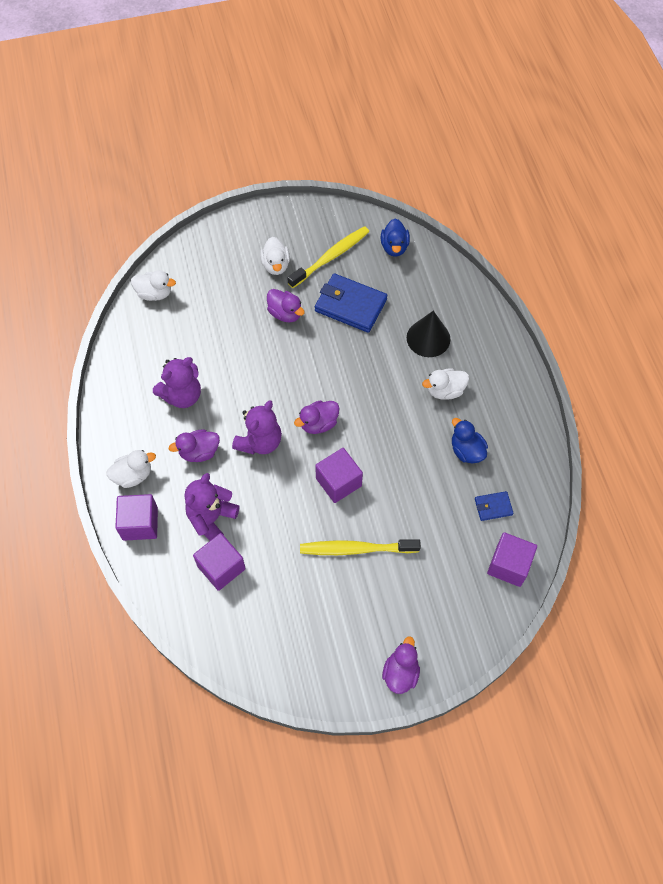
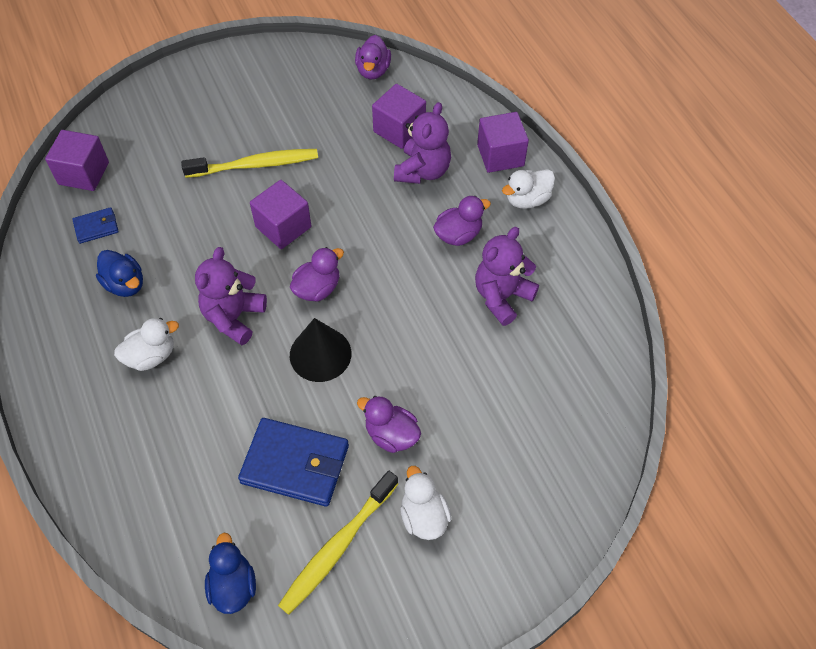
camera: 170 degrees right, 5 degrees down
white duck [131,270,176,301] -> none
purple teddy bear [232,400,282,455] -> purple teddy bear moved to [195,247,267,345]
purple duck [382,636,420,694] -> purple duck moved to [355,35,391,79]
black cone [407,311,450,357] -> black cone moved to [290,318,351,382]

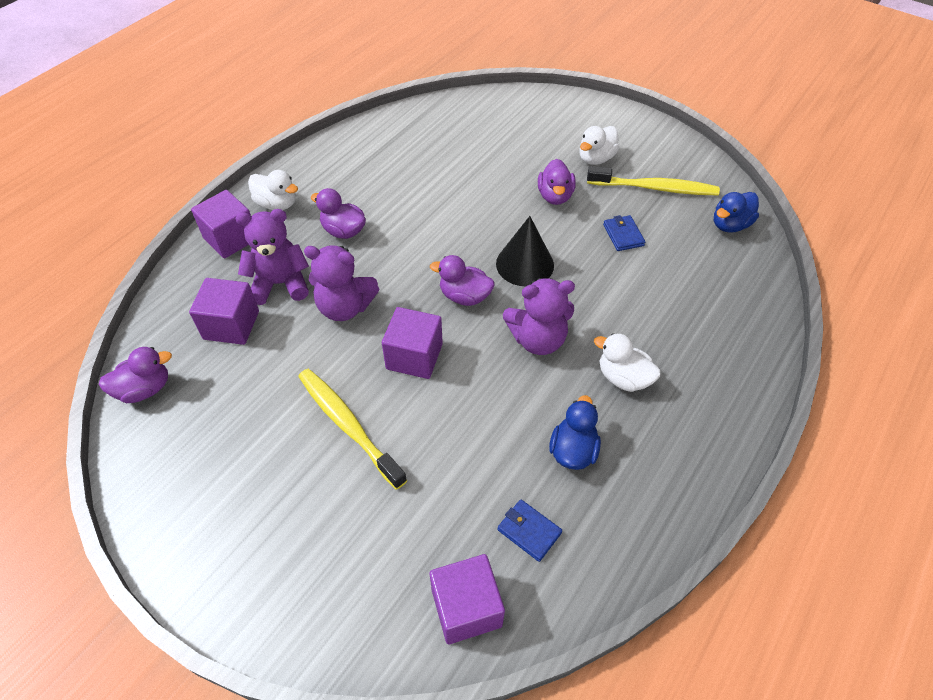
camera: 120 degrees left, 5 degrees down
blue wallet [238,418,349,507] -> blue wallet [603,215,645,251], size x0.50
purple teddy bear [475,227,539,326] -> purple teddy bear moved to [304,245,379,321]

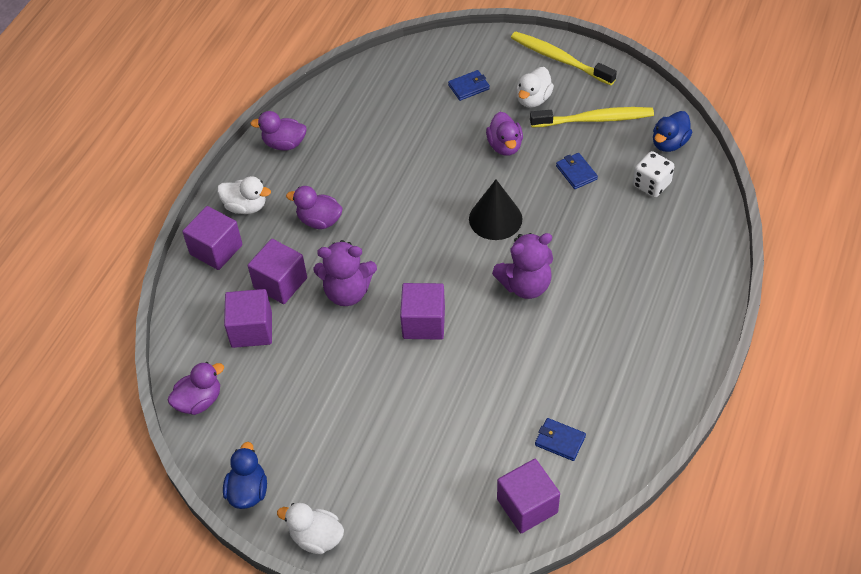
camera: 10 degrees left, 0 degrees up
purple teddy bear [236,209,309,305] -> purple cube [248,239,307,304]
yellow toothbrush [298,369,407,490] -> yellow toothbrush moved to [511,31,617,85]
purple duck [430,255,494,306] -> purple duck moved to [250,111,307,150]
blue duck [549,395,601,470] -> blue duck moved to [223,442,267,509]
white duck [594,333,661,392] -> white duck moved to [277,503,344,554]
none -> blue wallet [448,70,490,101]
none -> white dice [633,151,674,197]

